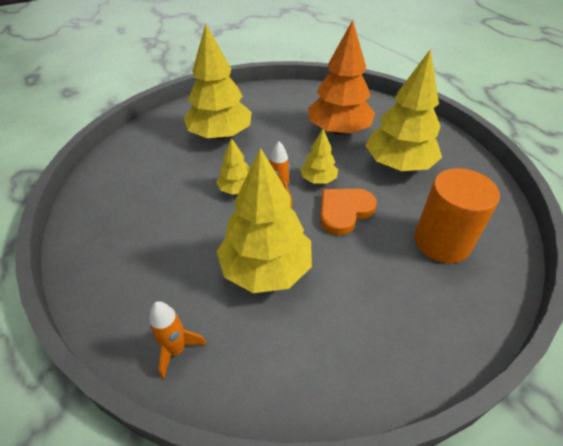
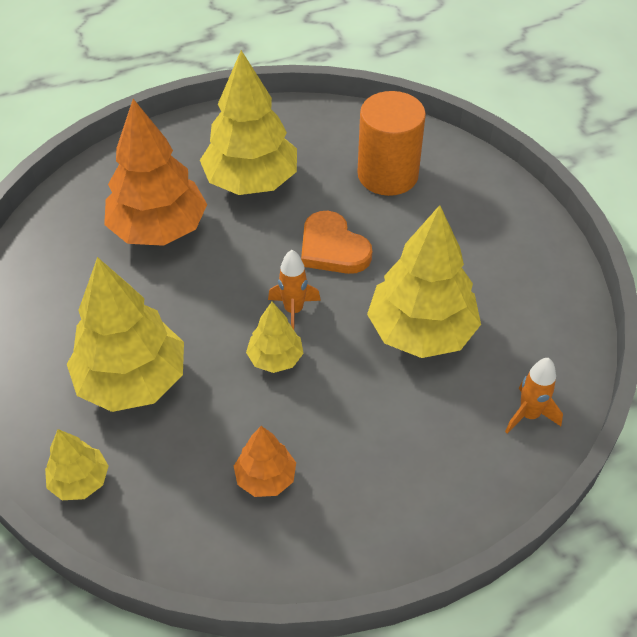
camera: 85 degrees left, 5 degrees up
yellow tree [300,129,338,184] -> yellow tree moved to [45,429,109,500]
none -> orange tree [234,426,296,497]

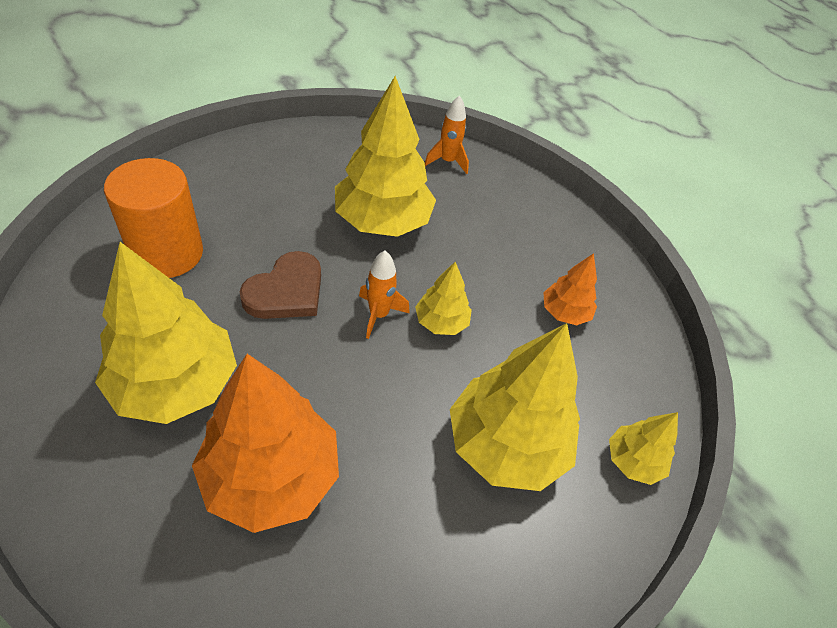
camera: 110 degrees left, 0 degrees up
orange heart [301,211,372,274] -> brown heart [239,251,321,319]

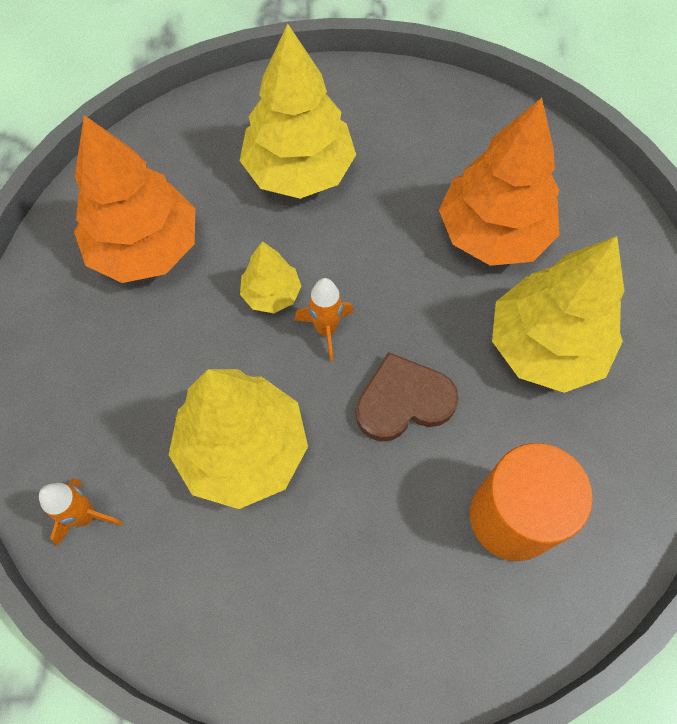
camera: 140 degrees left, 15 degrees up
orange tree [543,253,597,326] -> orange tree [74,115,195,283], size x1.99
yellow tree [609,412,678,485] -> none

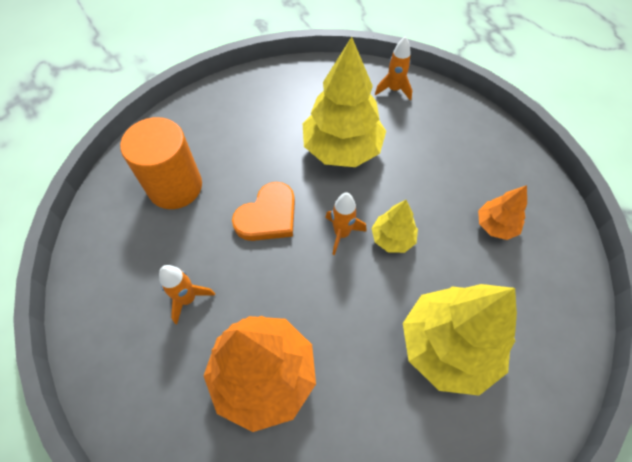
camera: 150 degrees right, 5 degrees down
orange tree [74,115,195,283] -> orange tree [478,185,527,240], size x0.50
brown heart [356,352,459,441] -> orange heart [232,182,295,241]
yellow tree [492,236,625,393] -> orange rocket [159,265,215,324]

